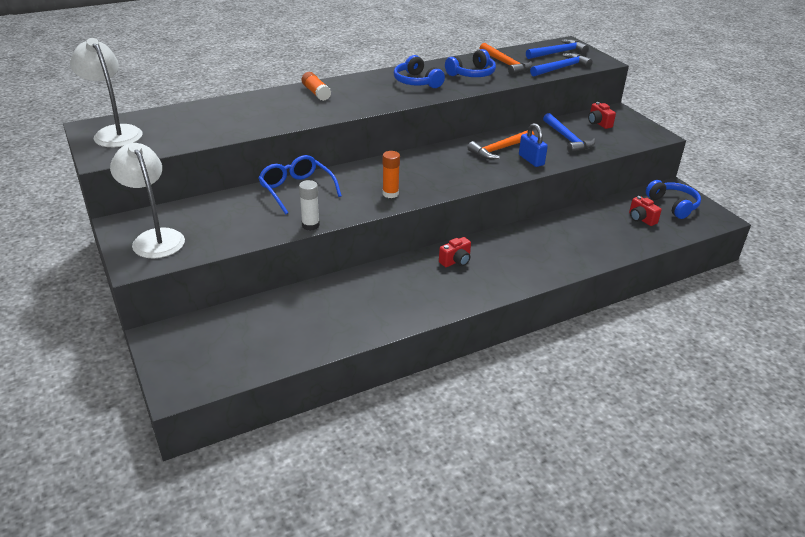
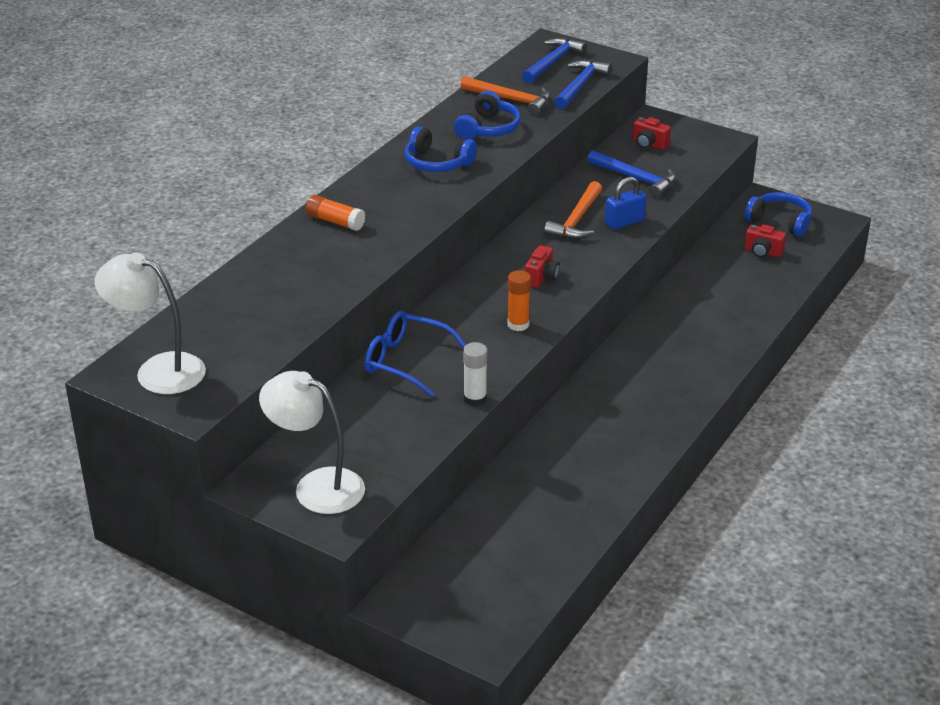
camera: 30 degrees left, 0 degrees up
red camera [439,237,471,267] -> red camera moved to [525,245,560,288]
blue padlock [519,123,548,167] -> blue padlock turned 60 degrees counterclockwise [605,177,646,230]

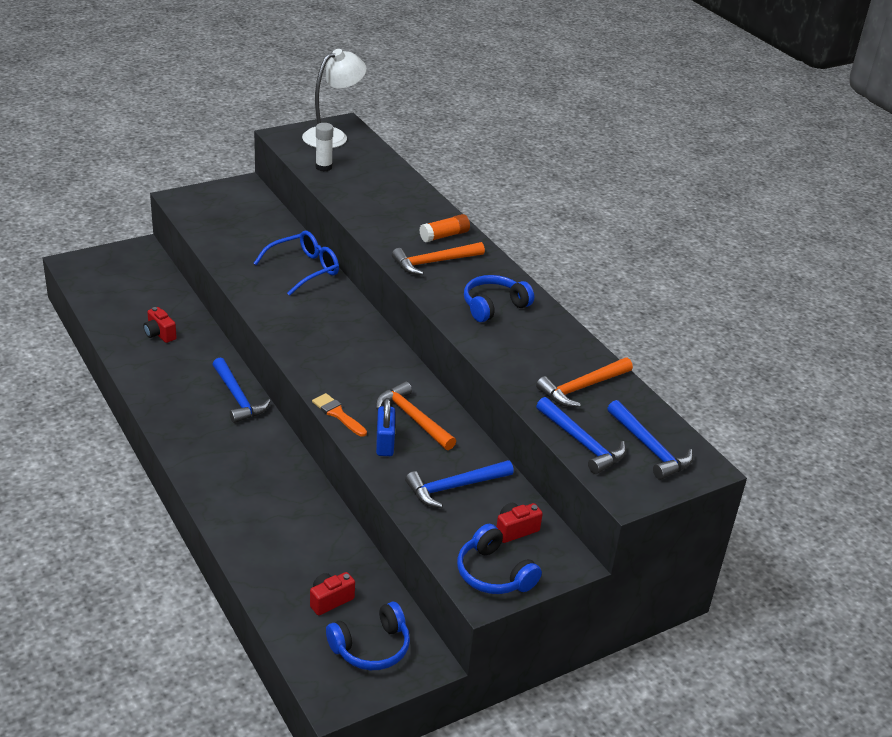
camera: 115 degrees right, 0 degrees up
white lamp [259,371,365,514] -> none
blue headphones [454,91,521,139] -> blue headphones moved to [457,524,542,594]
white glue stick [463,342,488,406] -> white glue stick moved to [315,123,333,171]
orange glue stick [507,270,531,331] -> none
red camera [525,245,560,288] -> red camera moved to [143,307,177,343]
none -> blue hammer [212,357,271,423]
none -> orange brush [312,393,367,437]
none -> orange hammer [392,242,485,275]

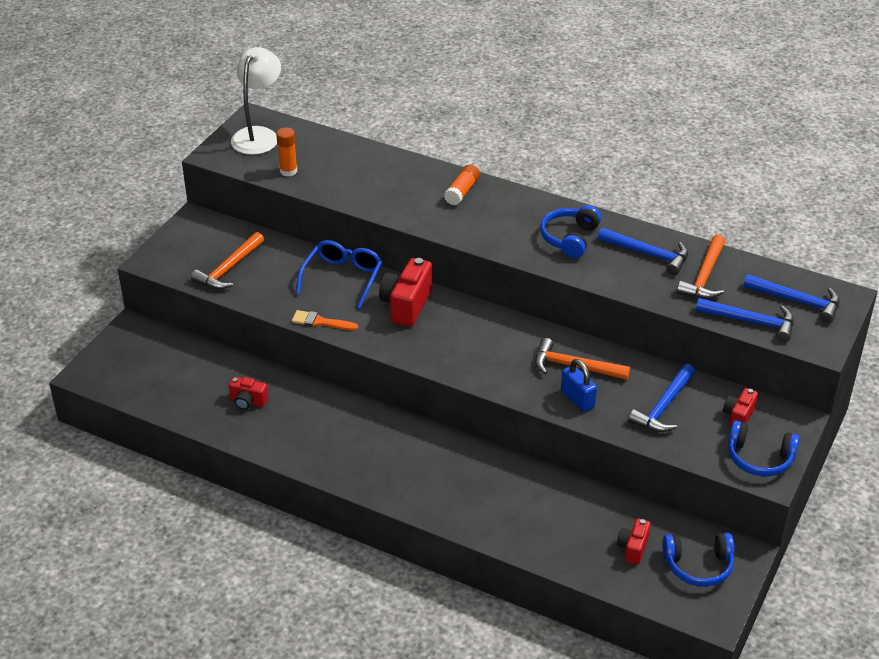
camera: 30 degrees left, 5 degrees up
blue hammer [212,357,271,423] -> blue hammer moved to [598,228,688,275]
orange brush [312,393,367,437] -> orange brush moved to [292,310,358,331]
white glue stick [315,123,333,171] -> orange glue stick [276,127,297,176]
blue headphones [326,602,410,670] -> blue headphones turned 60 degrees clockwise [662,533,735,587]
orange hammer [392,242,485,275] -> orange hammer moved to [191,232,264,289]
none -> red camera [379,258,432,327]

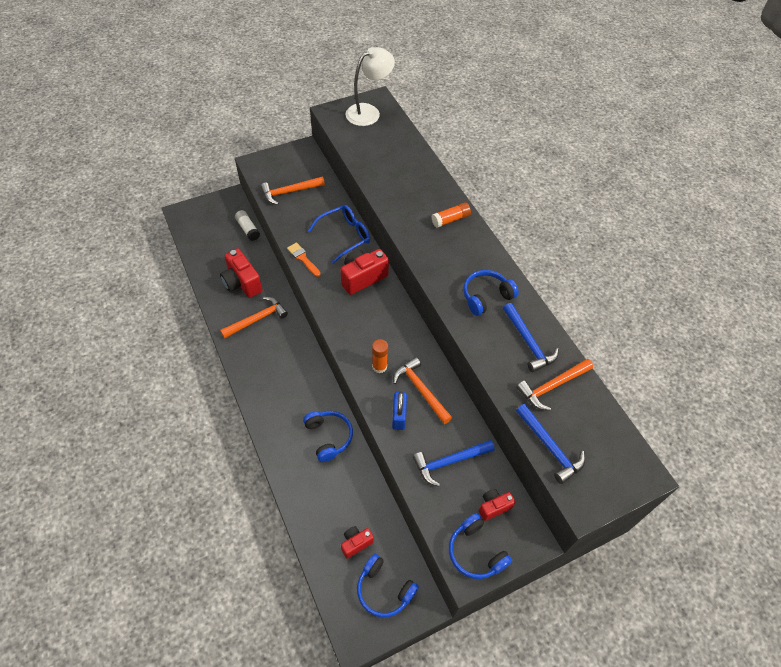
camera: 35 degrees right, 15 degrees up
red camera [229,377,268,410] -> red camera [220,248,262,298], size x1.74
orange glue stick [276,127,297,176] -> orange glue stick moved to [372,339,388,373]
blue hammer [743,274,840,323] -> none
none -> orange hammer [220,297,288,338]
none -> white glue stick [235,210,260,241]
none -> blue headphones [303,411,353,462]

